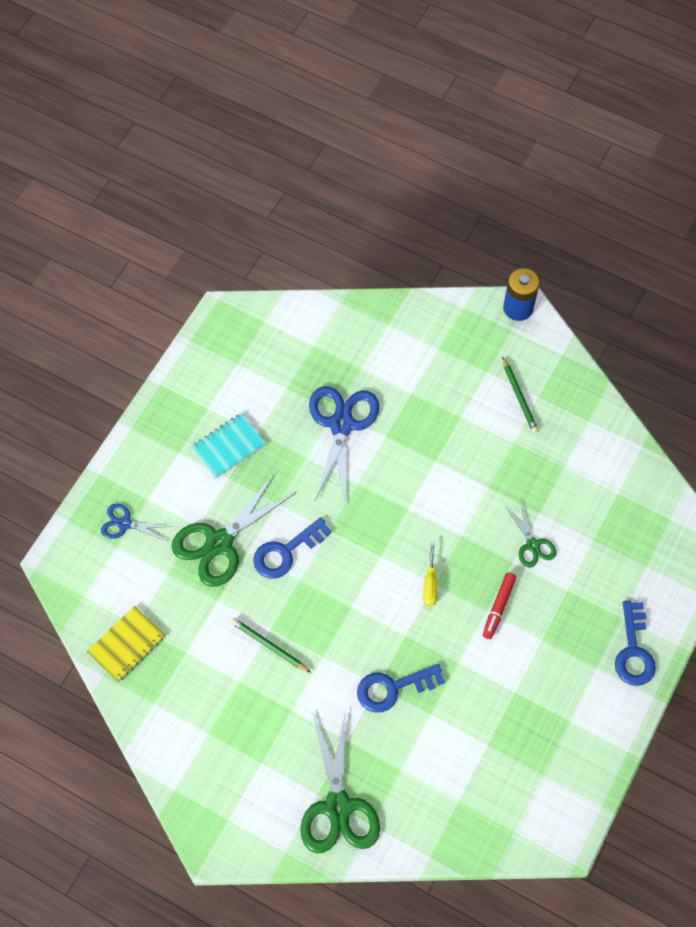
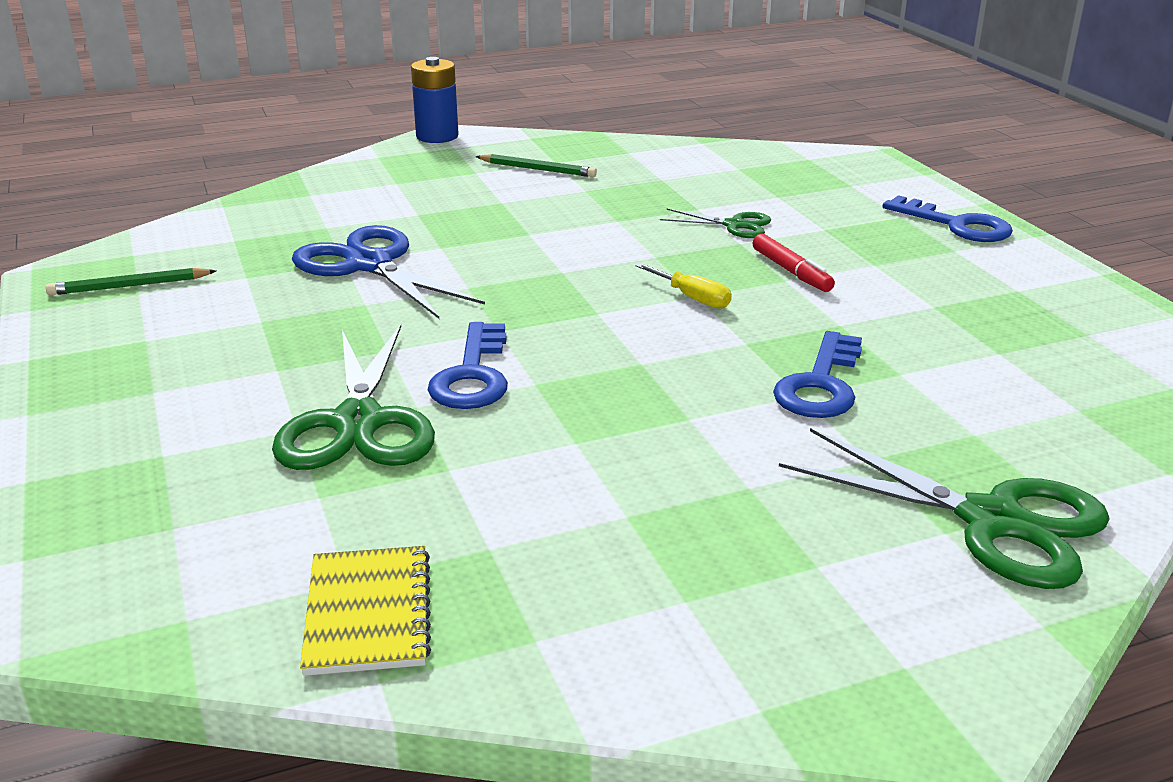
camera: 50 degrees left, 35 degrees down
blue scissors [101,504,173,541] -> none
turquoise notebook [191,413,266,479] -> none
green pencil [231,618,311,673] -> green pencil moved to [46,268,216,295]

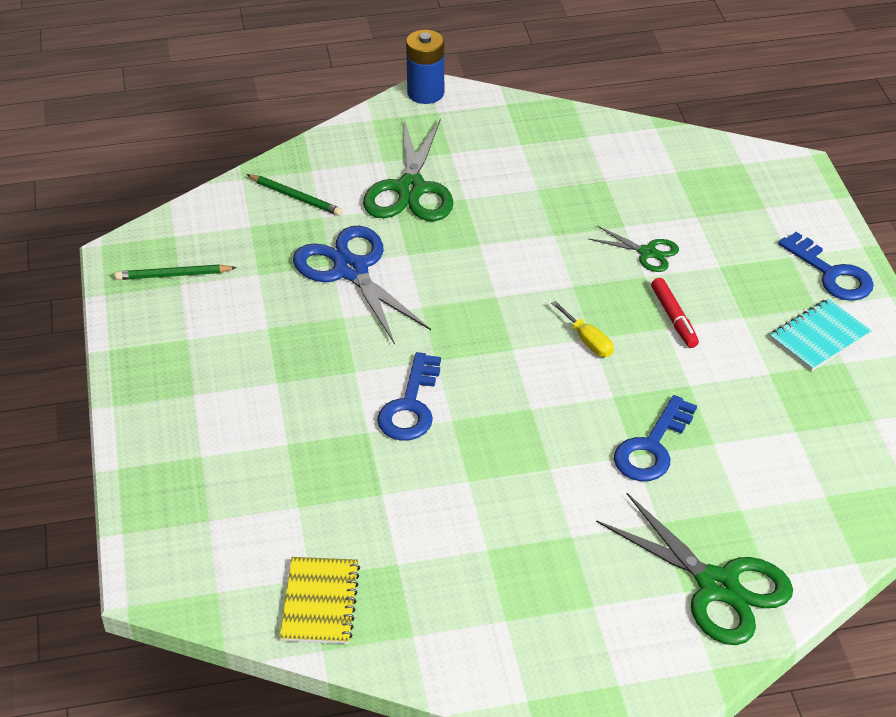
camera: 10 degrees right, 15 degrees up
green scissors [272,324,435,470] -> green scissors moved to [363,118,453,221]
green pencil [475,154,597,177] -> green pencil moved to [246,174,343,216]
none -> turquoise notebook [770,299,872,371]

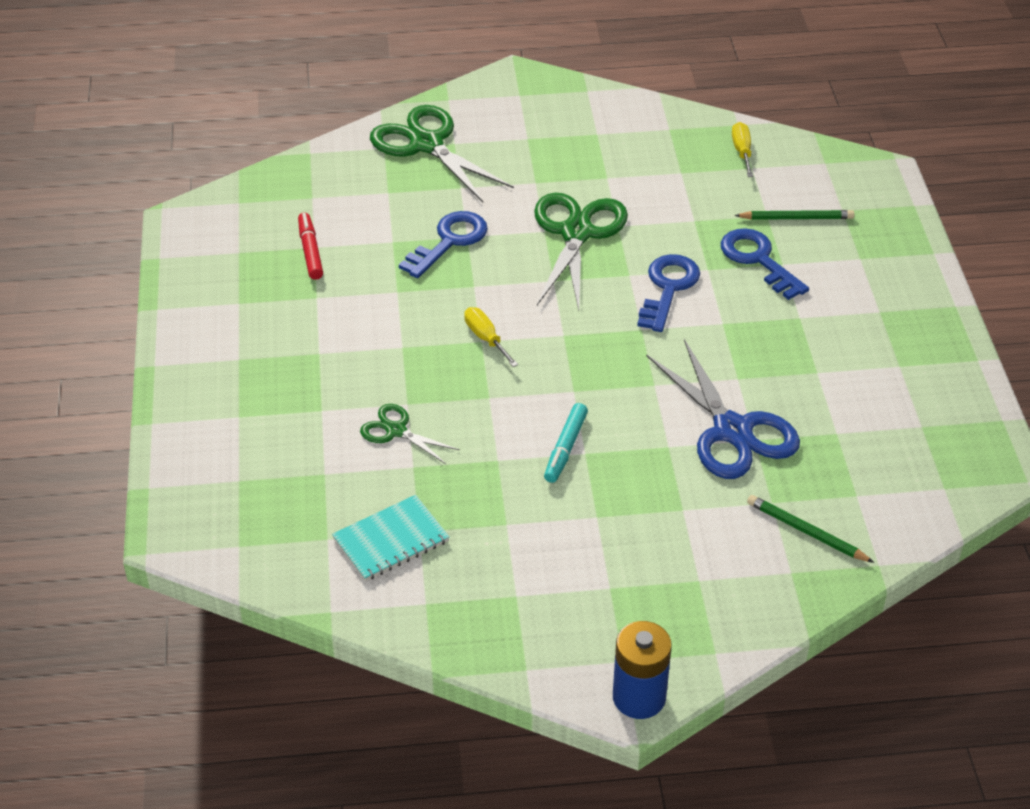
camera: 175 degrees left, 0 degrees up
green pencil [115,264,237,280] -> green pencil moved to [734,210,855,220]
yellow notebook [280,557,360,644] -> yellow screwdriver [732,122,753,177]
green scissors [363,118,453,221] -> green scissors moved to [534,193,628,310]
red marker [651,278,699,348] -> red marker moved to [298,213,323,280]
turquoise notebook [770,299,872,371] -> turquoise notebook moved to [332,495,449,581]
blue key [778,232,874,301] -> blue key moved to [721,228,809,300]
none -> turquoise marker [544,403,588,483]

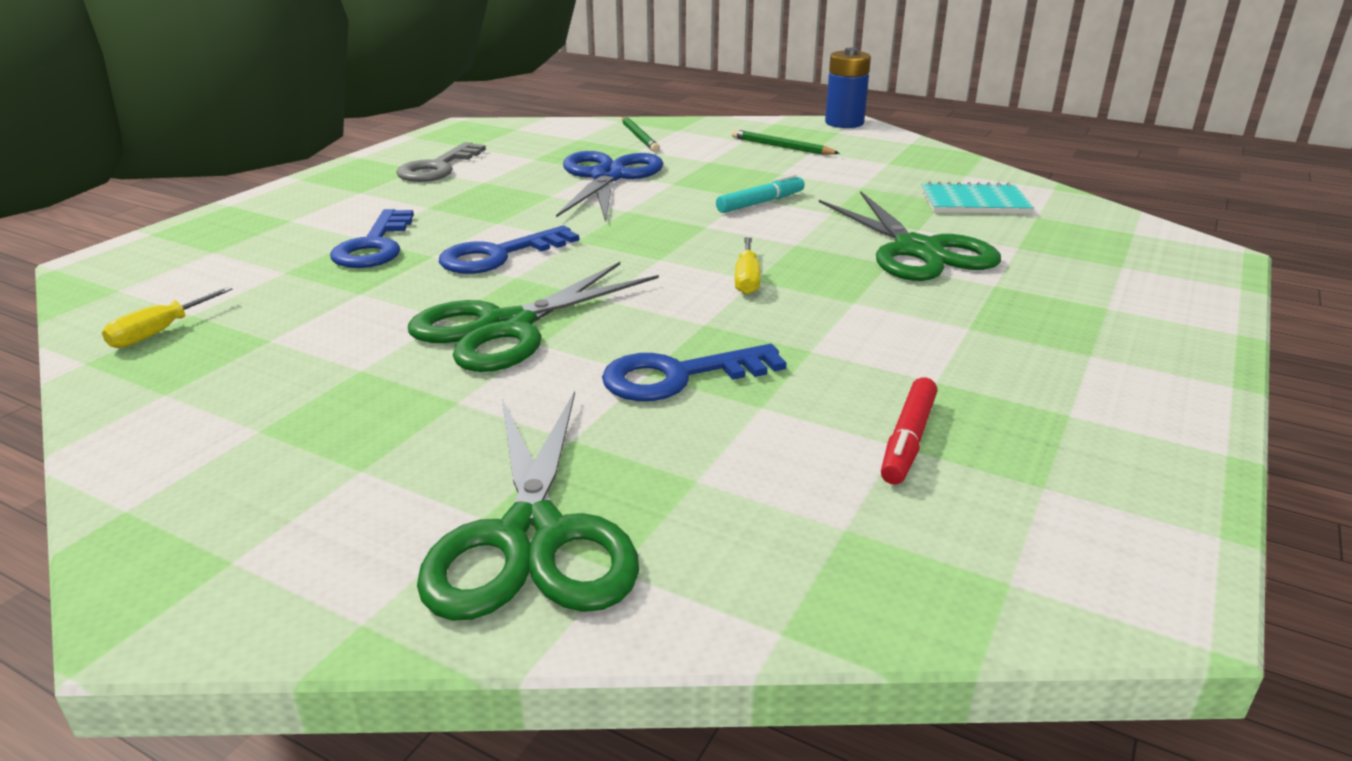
camera: 145 degrees left, 15 degrees down
green scissors [360,404,460,464] -> green scissors [819,191,1001,281], size x1.91
green pencil [734,210,855,220] -> green pencil moved to [732,129,840,155]
none -> grey key [396,142,486,182]

